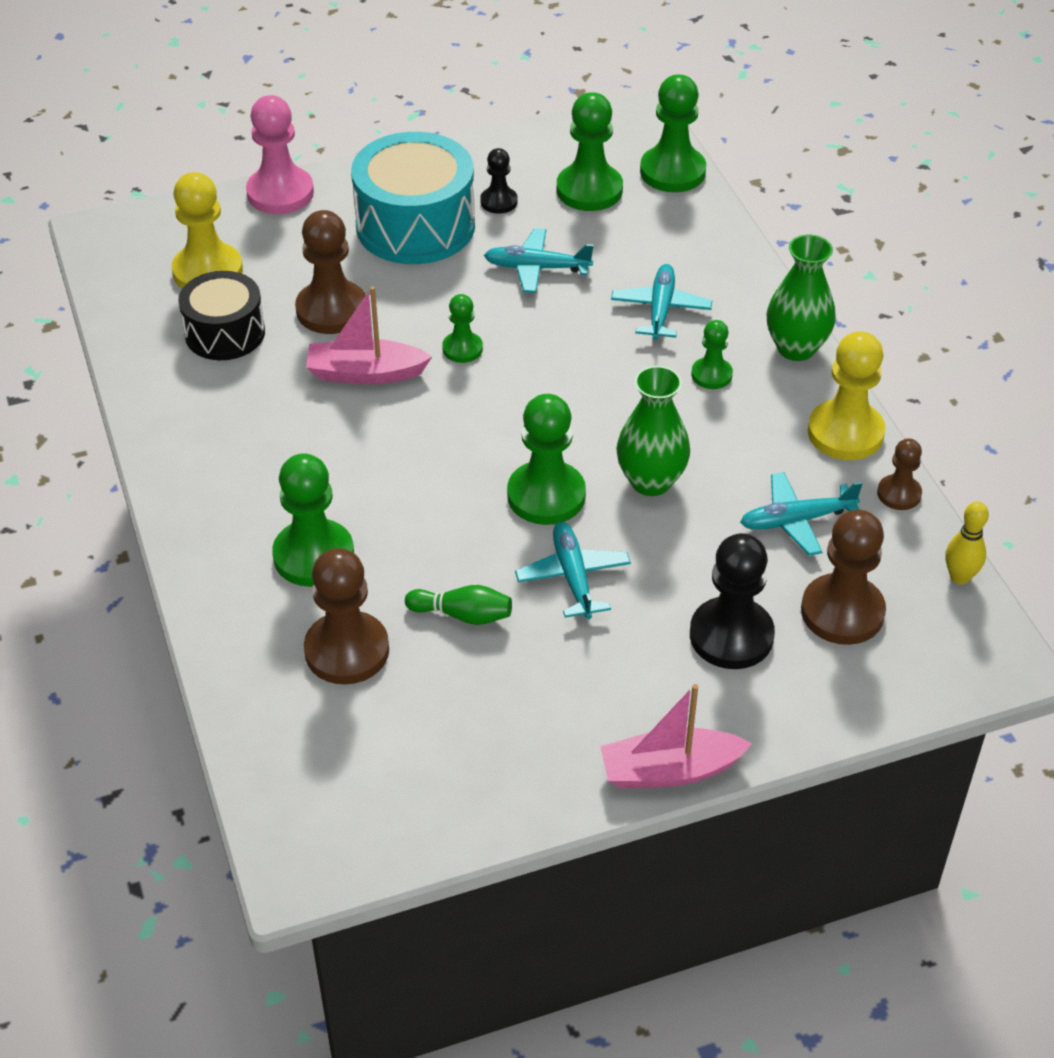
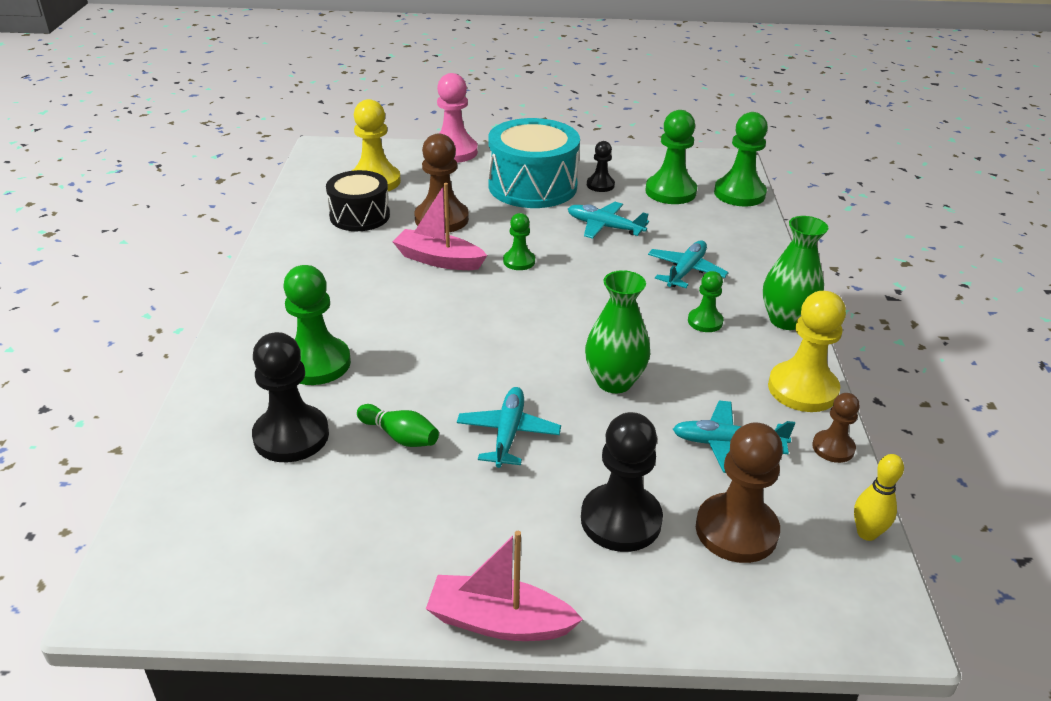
camera: 20 degrees right, 10 degrees down
brown pawn [304,548,389,685] -> black pawn [252,332,329,462]
green pawn [507,394,586,525] -> none

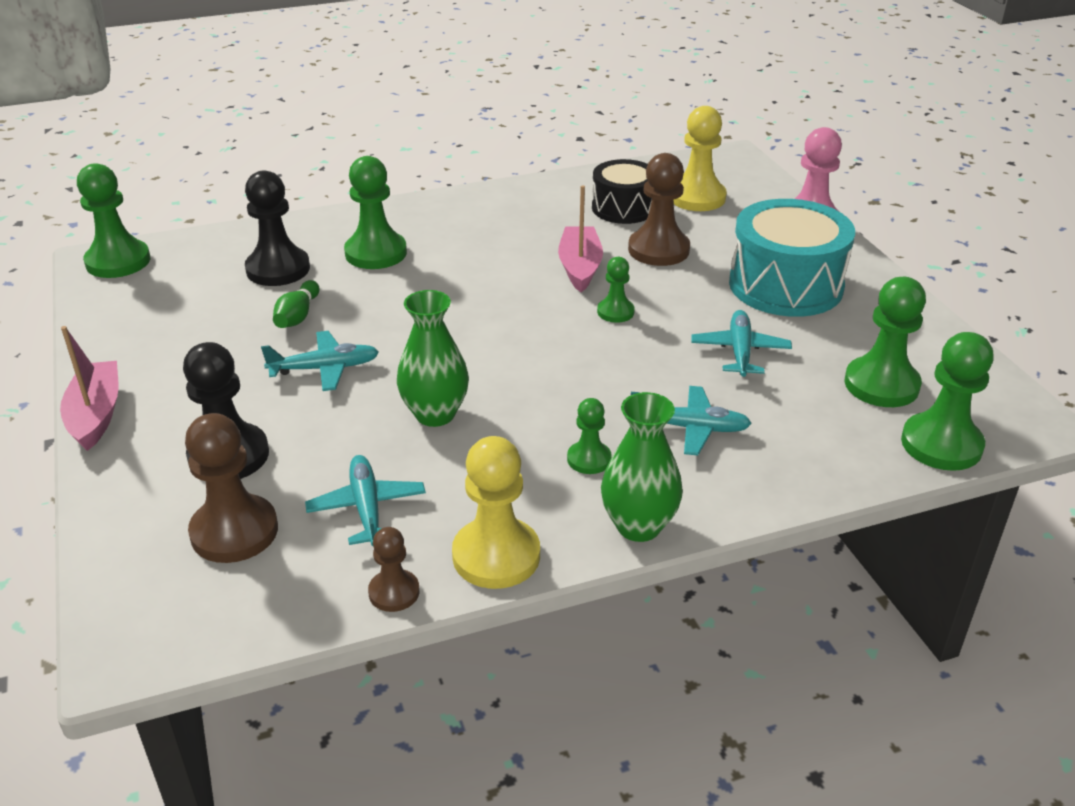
camera: 70 degrees right, 0 degrees up
black pawn [587,141,615,192] -> none
yellow bowling pin [854,454,904,541] -> none
none -> green pawn [77,163,150,278]

